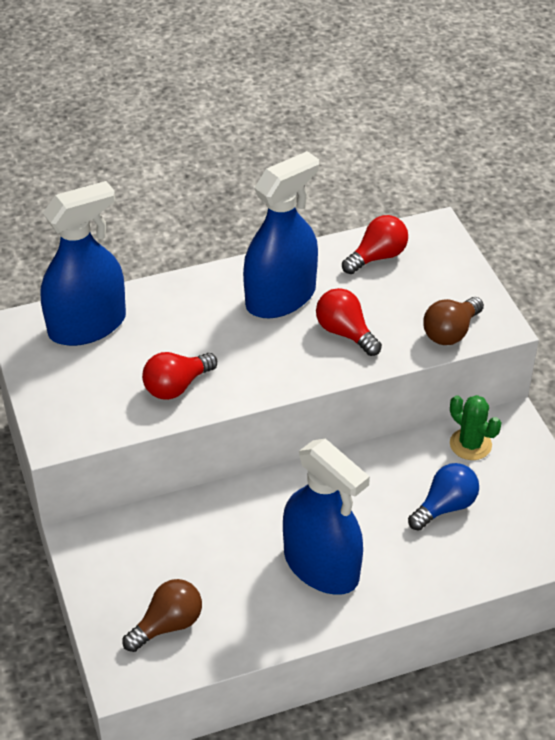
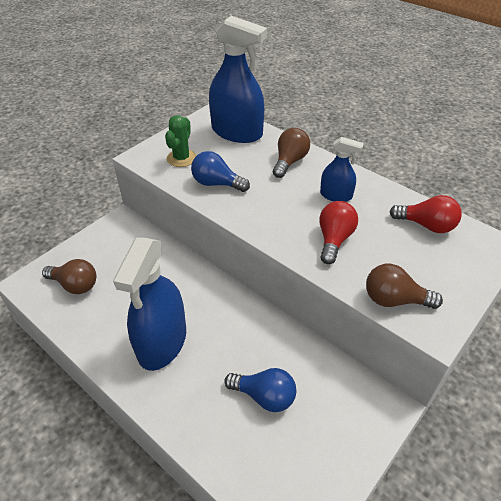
camera: 60 degrees right, 0 degrees up
red light bulb [142,352,217,400] -> blue light bulb [191,151,250,192]
blue spray bottle [243,151,319,318] -> blue spray bottle [320,137,364,202], size x0.52
green cactus [450,395,502,460] -> green cactus moved to [165,115,196,167]
none -> brown light bulb [273,128,310,178]

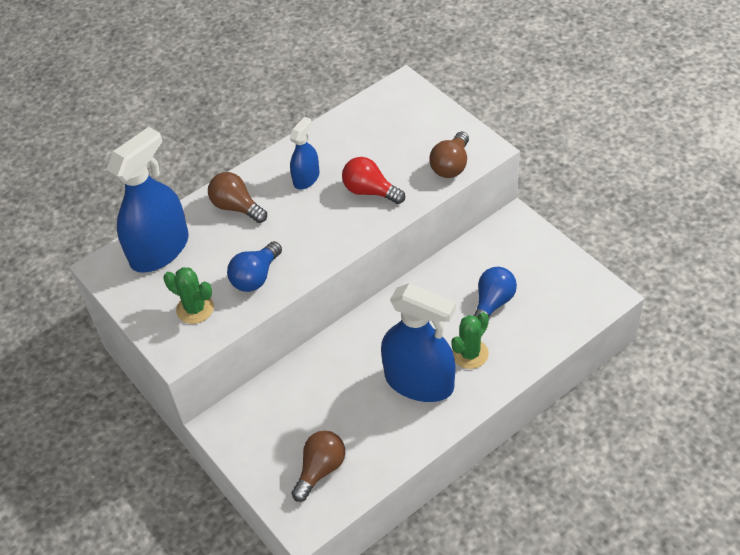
camera: 75 degrees left, 5 degrees up
red light bulb [390,195,462,233] -> none
none -> green cactus [451,312,489,369]

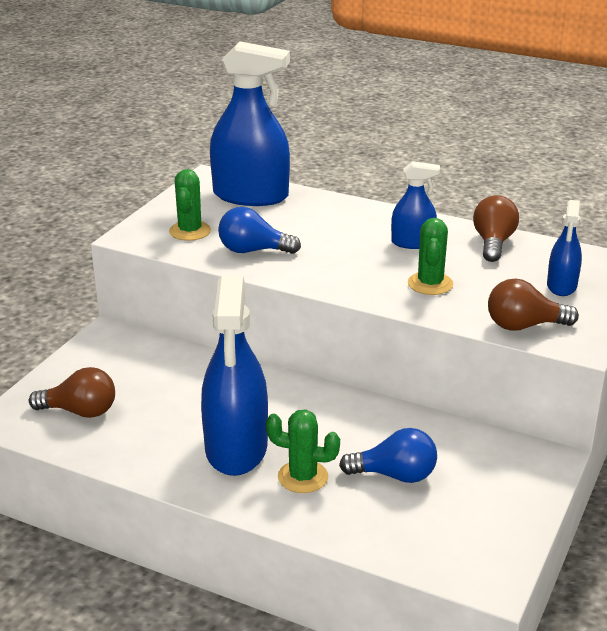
camera: 60 degrees right, 20 degrees down
brown light bulb [208,172,267,223] -> brown light bulb moved to [473,195,519,262]
red light bulb [342,157,405,204] -> green cactus [408,218,453,295]
none -> blue spray bottle [547,200,582,296]

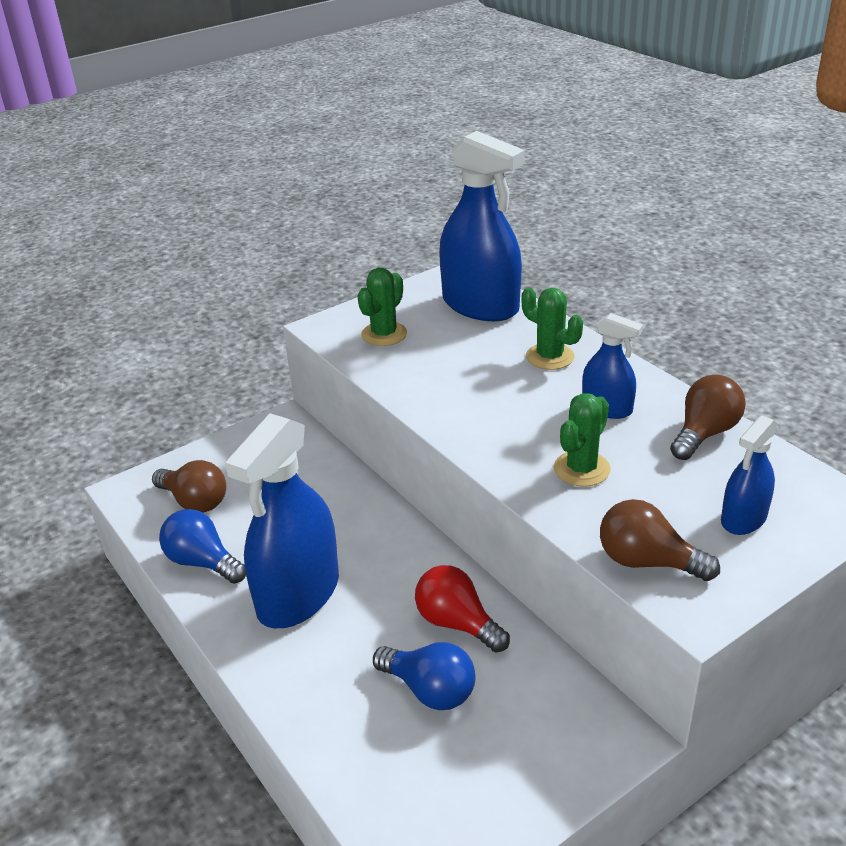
camera: 30 degrees right, 5 degrees up
blue light bulb [218,207,301,254] -> blue light bulb moved to [159,509,246,584]
green cactus [266,409,340,493] -> green cactus moved to [522,287,583,370]
none -> red light bulb [415,565,510,653]

